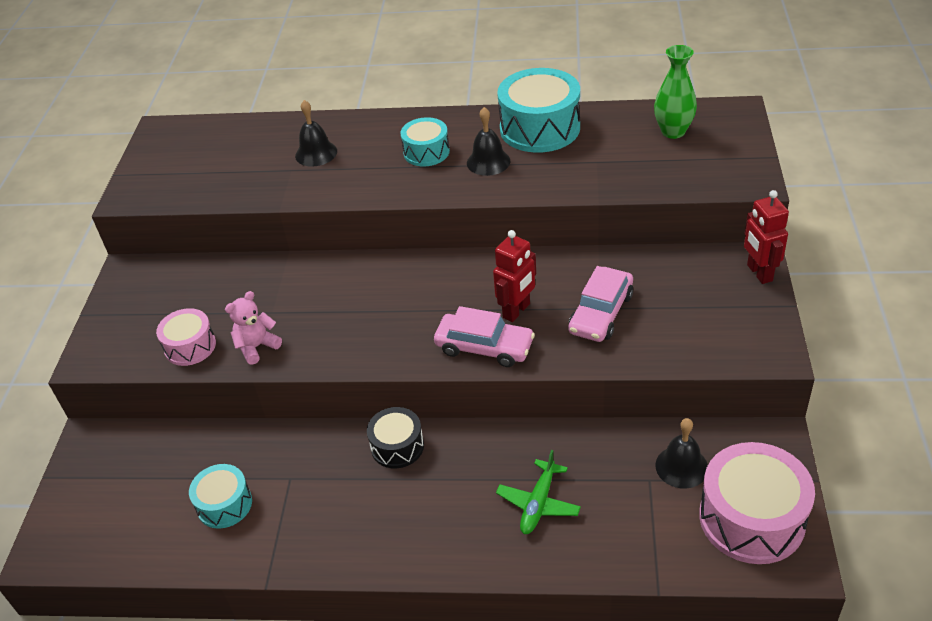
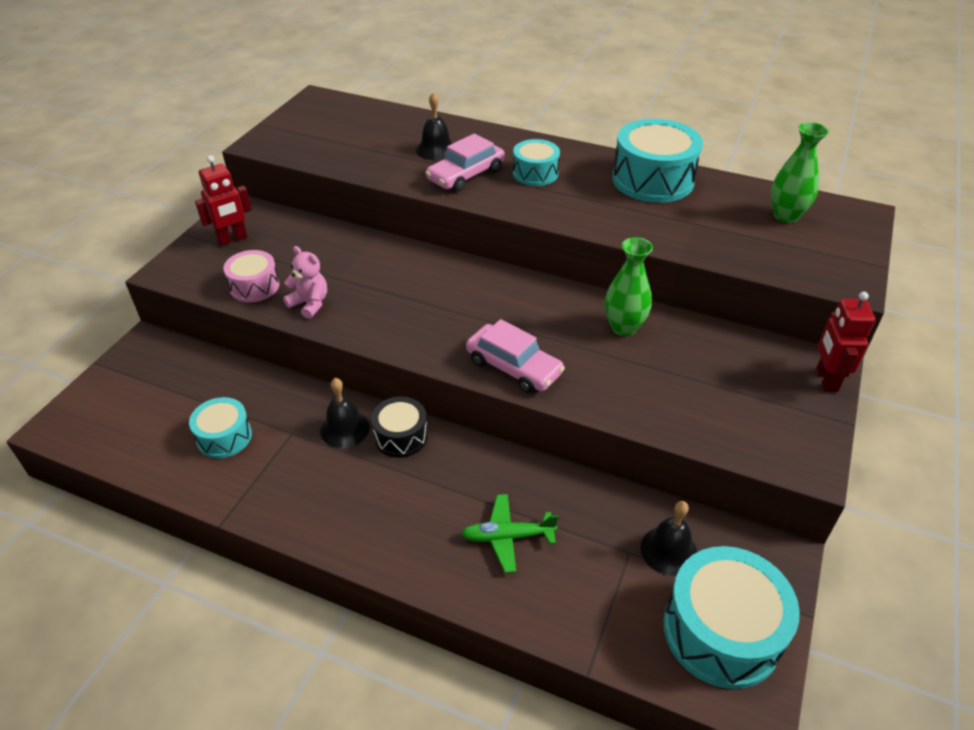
camera: 15 degrees right, 0 degrees up
pink teddy bear [225,291,282,365] -> pink teddy bear turned 60 degrees clockwise [283,246,327,319]
black bell [467,107,510,176] -> black bell moved to [320,378,370,448]
red robot [493,230,536,322] -> red robot moved to [195,155,252,246]
green plane [496,450,581,534] -> green plane turned 45 degrees clockwise [461,494,558,573]
pink car [568,266,633,342] -> pink car moved to [426,133,505,192]
pink drum [699,442,815,564] -> turquoise drum [663,546,800,689]
none -> green vase [605,237,653,336]

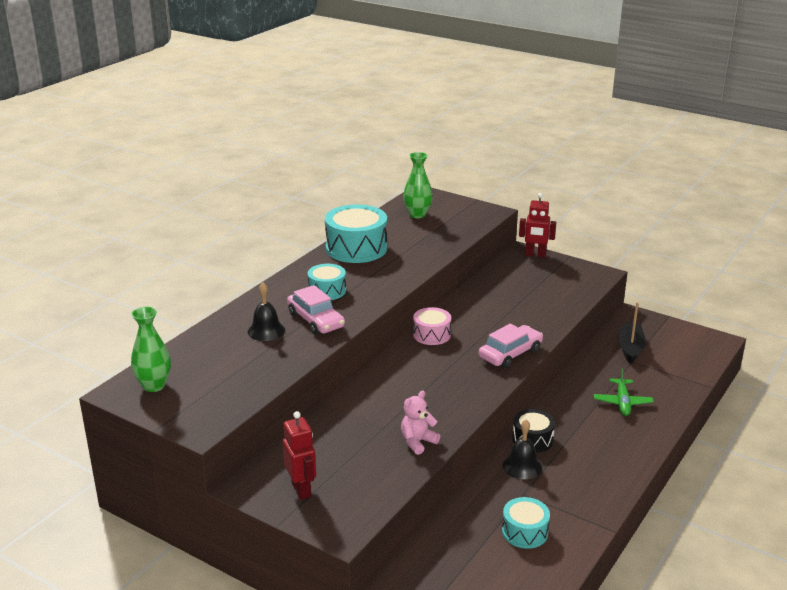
camera: 80 degrees left, 15 degrees down
pink drum [223,250,279,302] -> pink drum moved to [413,307,451,345]
green vase [605,237,653,336] -> green vase moved to [131,307,171,392]
black bell [641,501,697,576] -> black boat [618,302,646,364]
turquoise drum [663,546,800,689] -> none

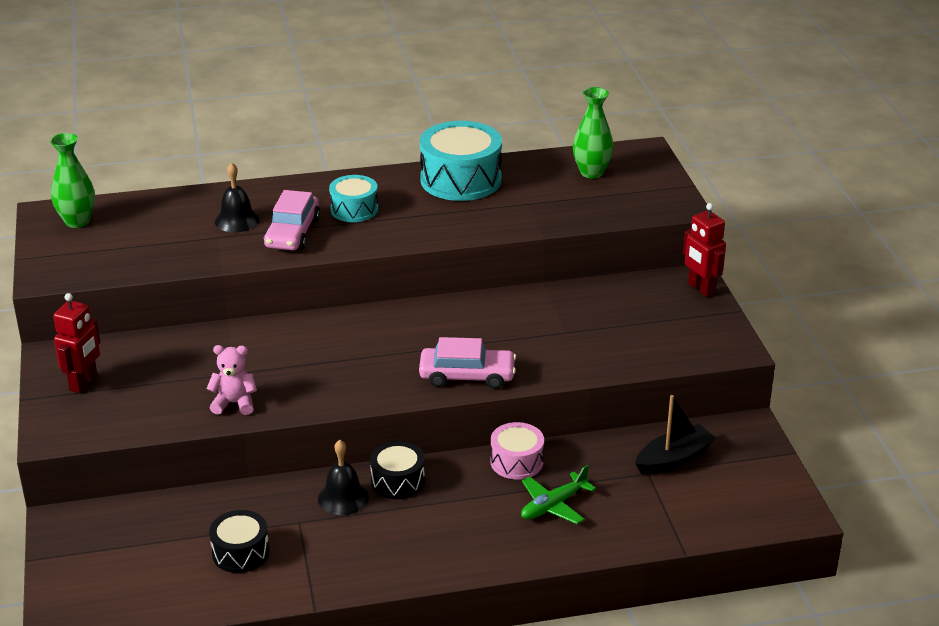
camera: 45 degrees right, 5 degrees up
pink drum [413,307,451,345] -> pink drum moved to [490,422,544,479]
turquoise drum [502,497,550,549] -> black drum [209,510,269,573]

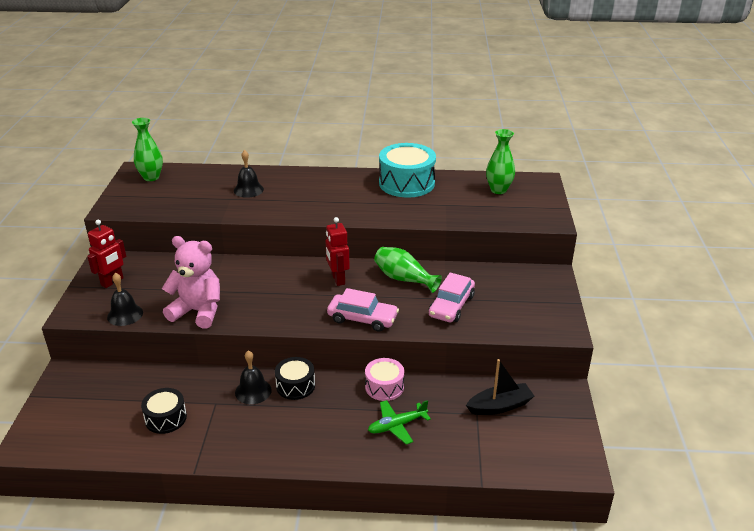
camera: 15 degrees right, 0 degrees up
pink teddy bear [207,345,257,415] -> pink teddy bear [162,236,220,328], size x1.76
pink car [264,190,320,250] -> pink car moved to [429,273,475,322]
turquoise drum [329,175,378,222] -> none
red robot [683,203,726,297] -> red robot moved to [325,217,350,286]
none -> black bell [107,273,143,326]
none -> green vase [374,247,442,293]

